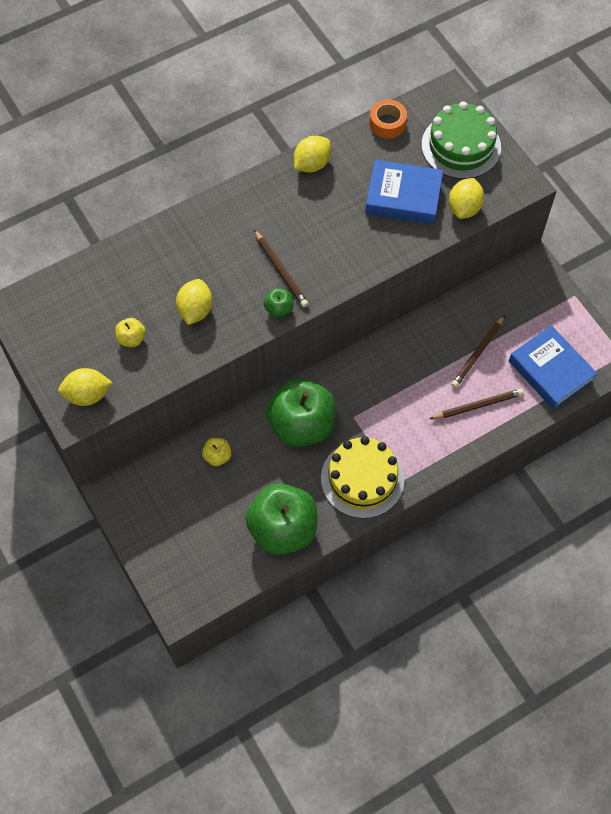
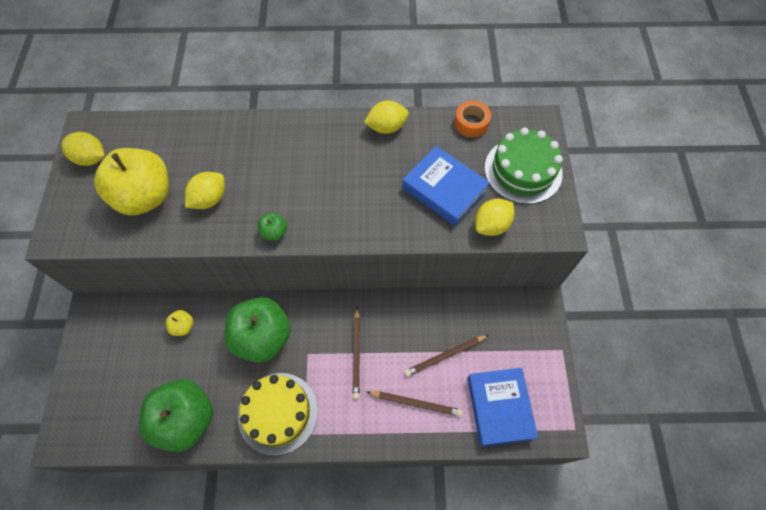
camera: 30 degrees right, 0 degrees up
yellow lemon [58,368,113,406] -> yellow lemon moved to [61,132,105,166]
yellow apple [115,318,146,347] -> yellow apple [94,148,169,216], size x2.38
brown pencil [254,229,309,307] -> brown pencil moved to [353,307,360,399]

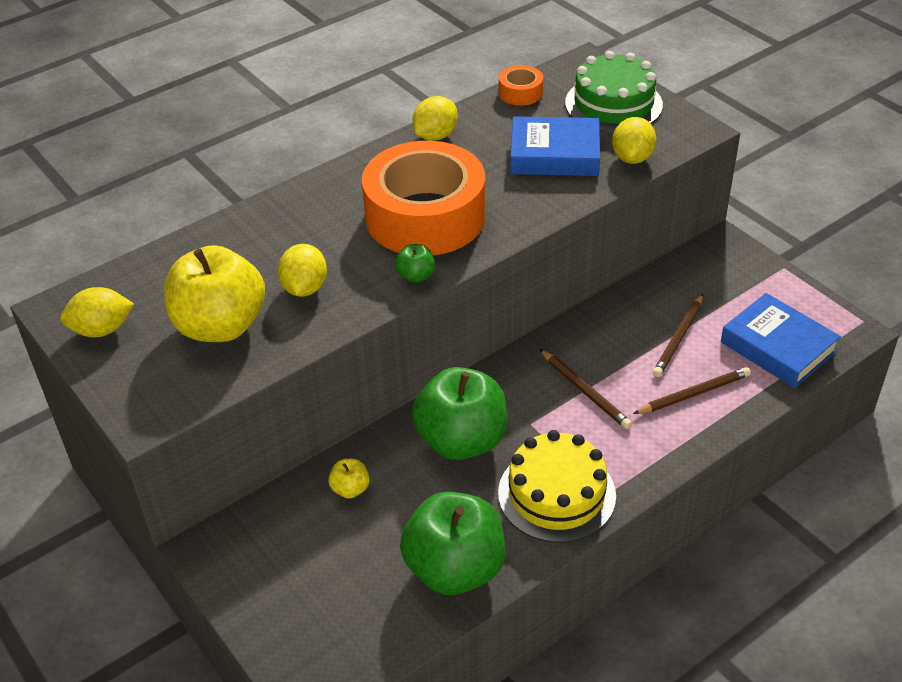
camera: 35 degrees left, 20 degrees down
none -> orange tape [362,141,485,256]

